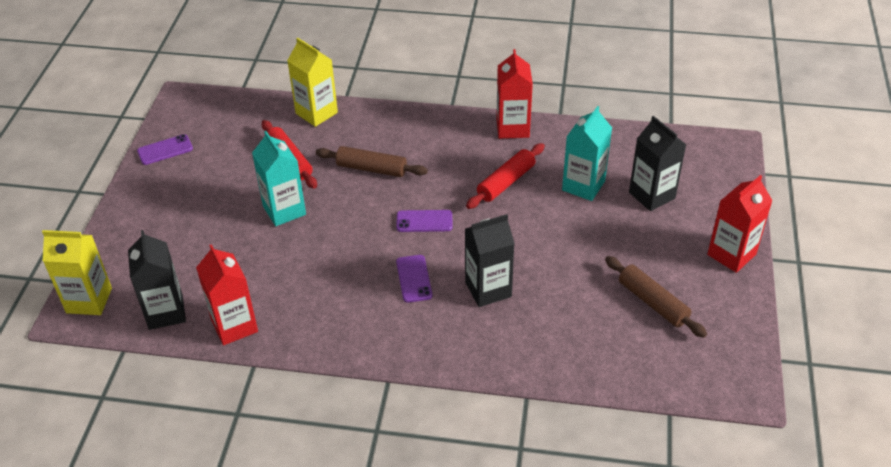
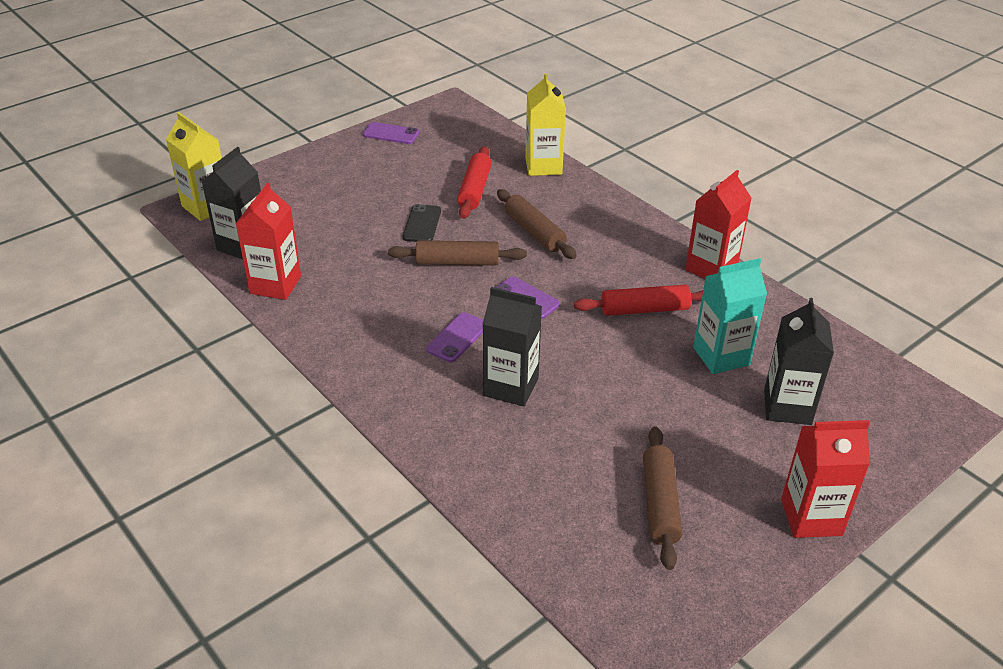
camera: 40 degrees right, 5 degrees down
turquoise carton [252,131,306,226] -> black phone [403,204,441,242]
none -> brown rolling pin [388,240,527,266]

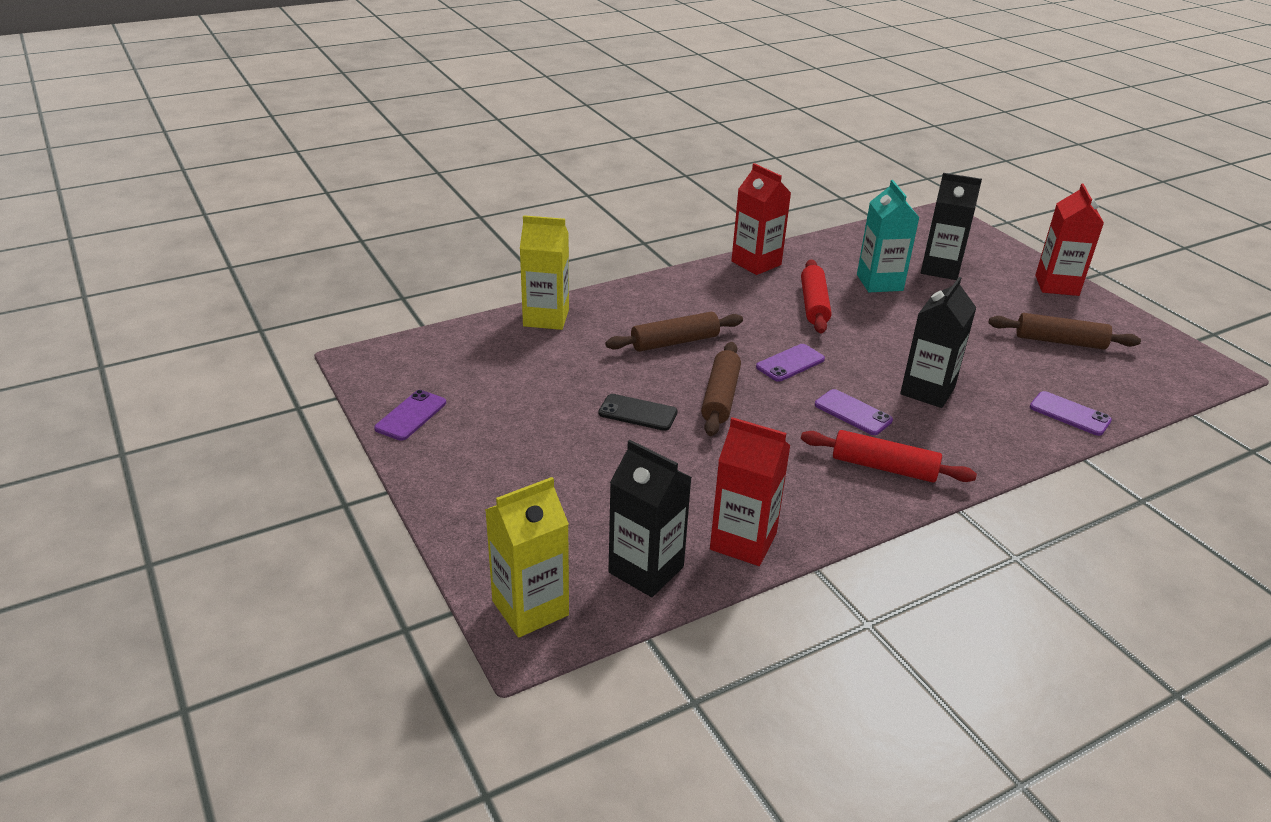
camera: 80 degrees left, 5 degrees down
red rolling pin [457,146,492,219] -> red rolling pin moved to [801,430,977,482]
none -> purple phone [1030,391,1112,436]

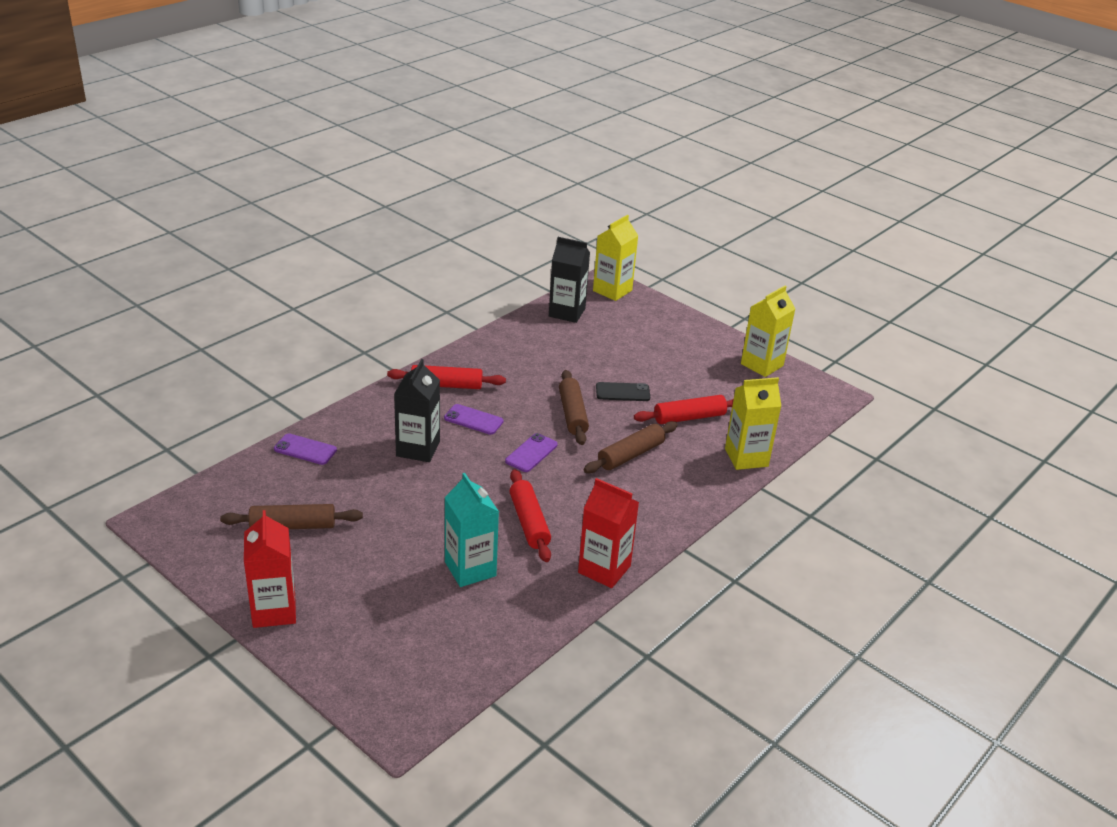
camera: 160 degrees right, 0 degrees up
purple phone [374,390,446,441] -> yellow carton [741,285,795,377]
red carton [710,417,790,566] -> none
black carton [921,173,982,280] -> none
none -> red rolling pin [634,395,734,424]

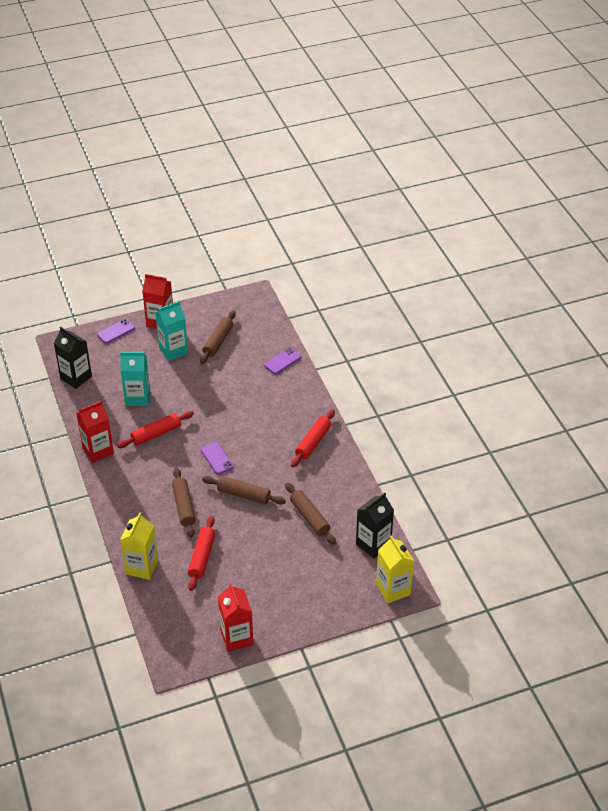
camera: 120 degrees right, 10 degrees up
black carton [394,359,440,462] -> black carton moved to [54,327,92,389]
purple phone [444,404,503,435] -> purple phone moved to [97,319,135,343]
red rolling pin [510,469,551,562] -> red rolling pin turned 45 degrees counterclockwise [117,411,194,448]
black phone [596,382,650,401] -> none
yellow carton [741,285,795,377] -> red carton [218,583,253,652]
none -> turquoise carton [155,301,188,361]
none -> brown rolling pin [285,482,336,545]

